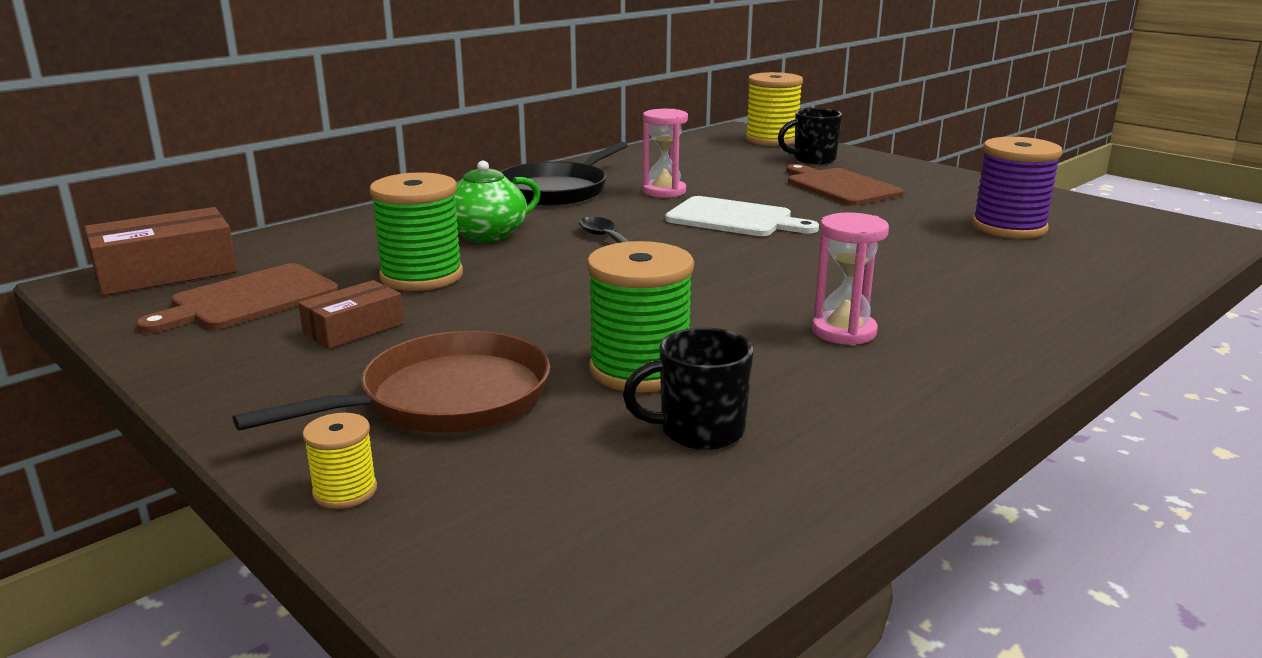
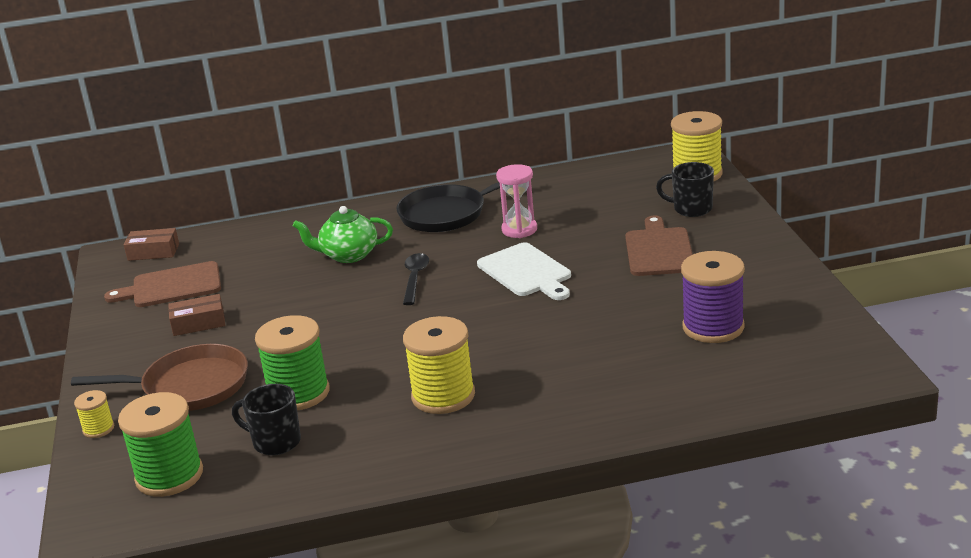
camera: 35 degrees right, 5 degrees up
brown box [84,207,237,296] -> brown box [124,228,179,261], size x0.60
green spool [369,172,463,291] -> green spool moved to [118,392,203,497]
pink hourglass [812,212,889,345] -> yellow spool [403,316,475,414]

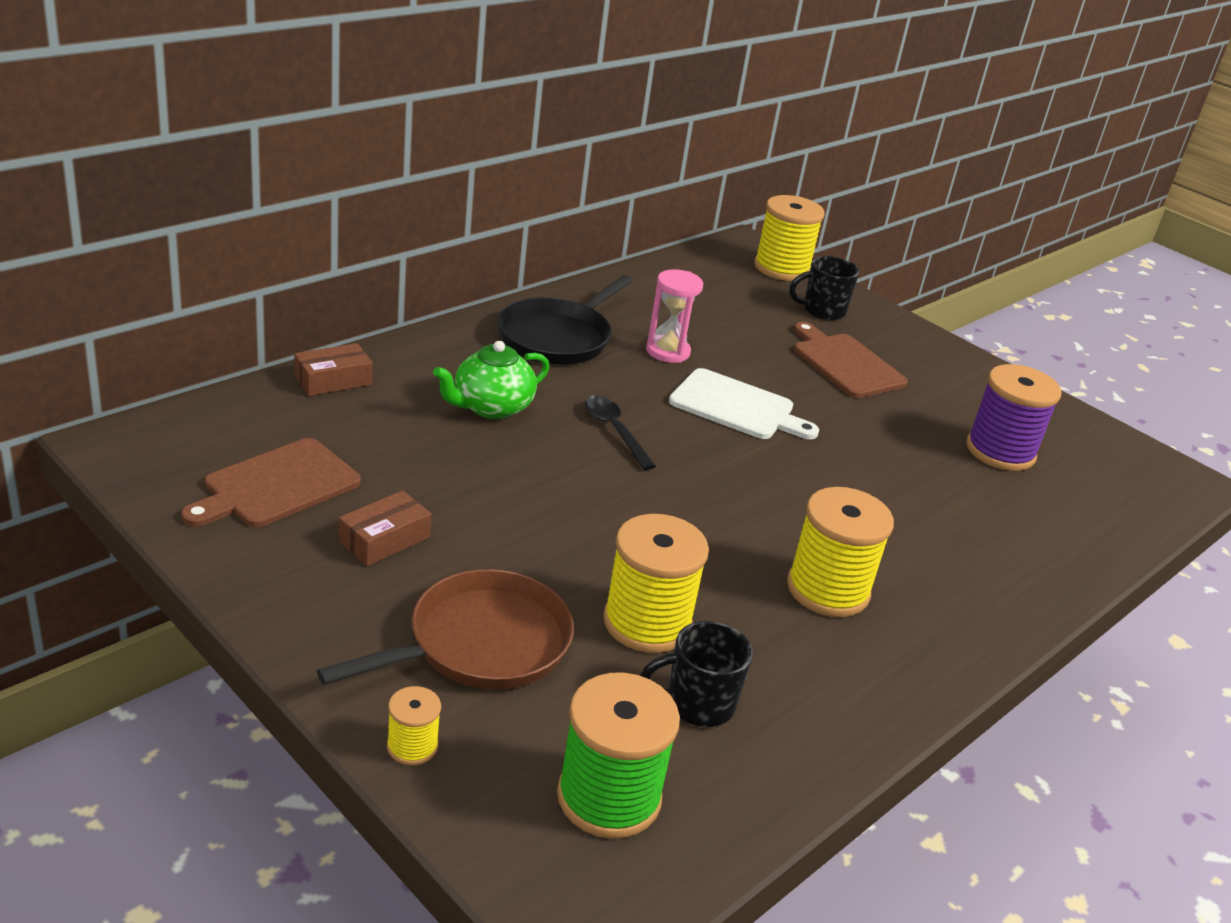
camera: 40 degrees left, 5 degrees up
brown box [124,228,179,261] -> brown box moved to [294,343,373,396]
green spool [255,315,330,410] -> yellow spool [603,514,709,653]

